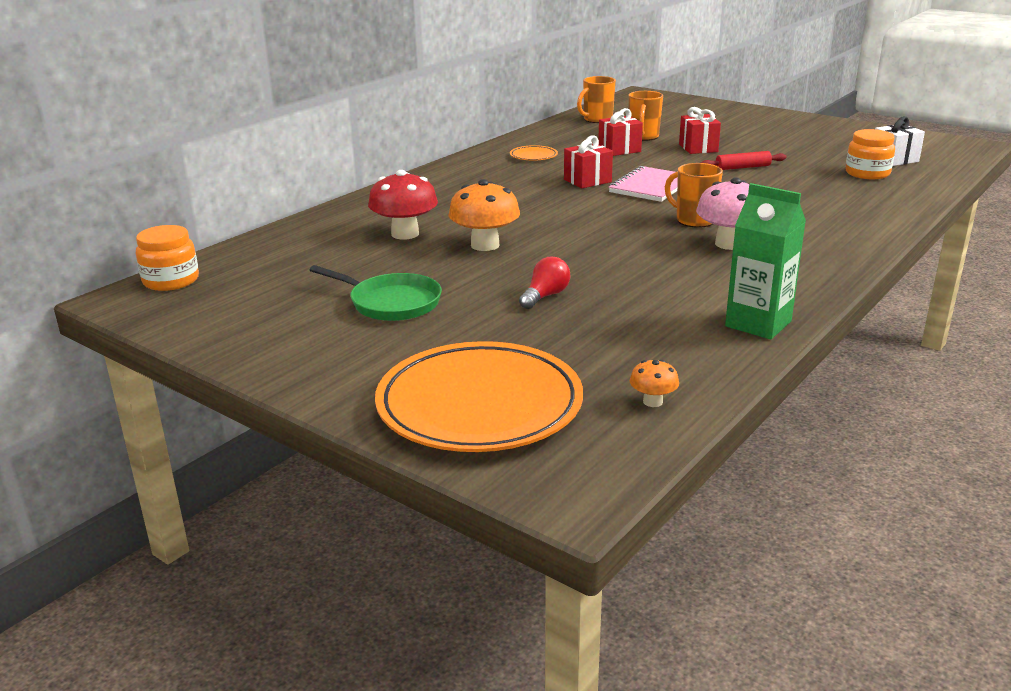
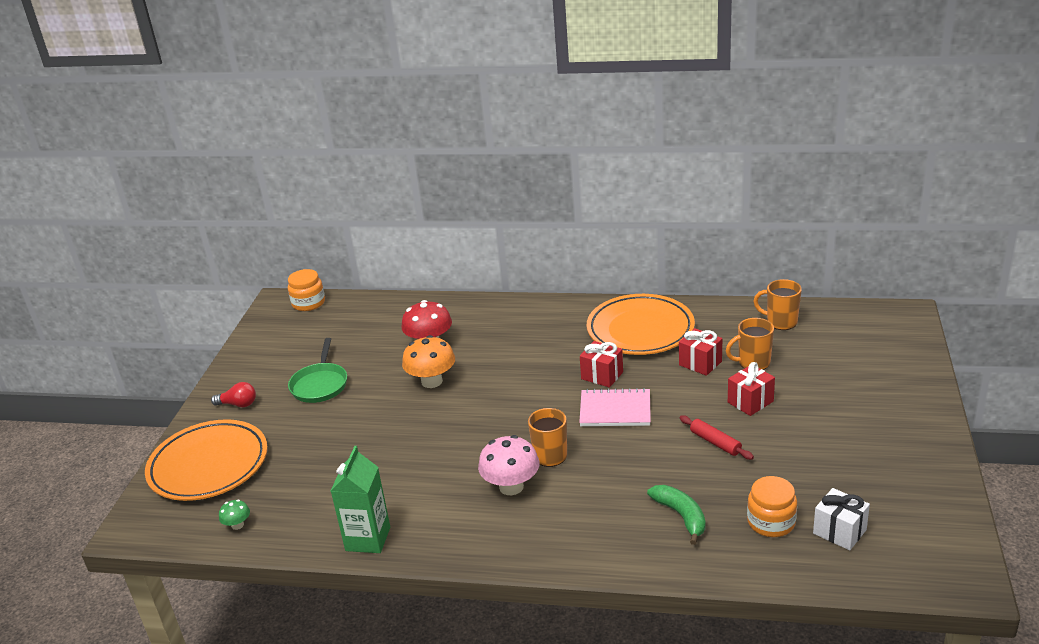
camera: 65 degrees right, 5 degrees up
orange plate [510,145,558,161] -> orange plate [587,294,695,355], size x2.45
red light bulb [519,257,570,309] -> red light bulb moved to [211,382,256,407]
orange mushroom [630,360,679,407] -> green mushroom [219,500,250,530]
none -> green banana [647,485,705,545]

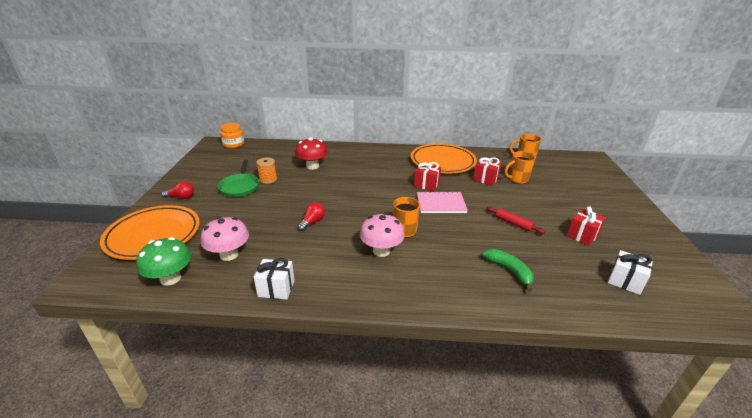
camera: 10 degrees left, 0 degrees up
green mushroom [219,500,250,530] -> green mushroom [136,237,191,286], size x2.00
green carton [331,446,390,553] -> white gift [254,258,295,300]
orange mushroom [402,335,455,388] -> none
red gift [728,362,775,416] -> red gift moved to [567,206,606,246]
orange jar [747,476,797,537] -> none
none -> pink mushroom [201,217,249,261]
none -> orange spool [256,157,277,184]
none -> red light bulb [298,202,325,231]

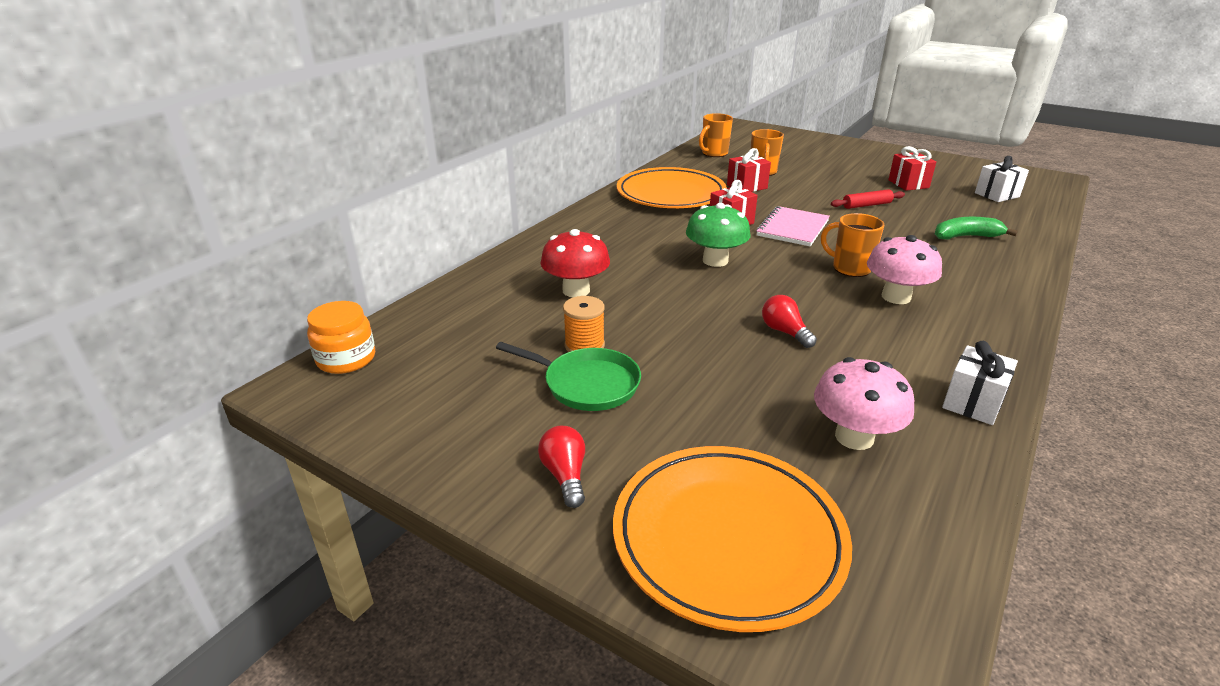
camera: 60 degrees left, 0 degrees up
green mushroom [136,237,191,286] -> green mushroom moved to [686,203,751,267]
red light bulb [161,181,194,199] -> red light bulb turned 45 degrees counterclockwise [538,426,585,508]

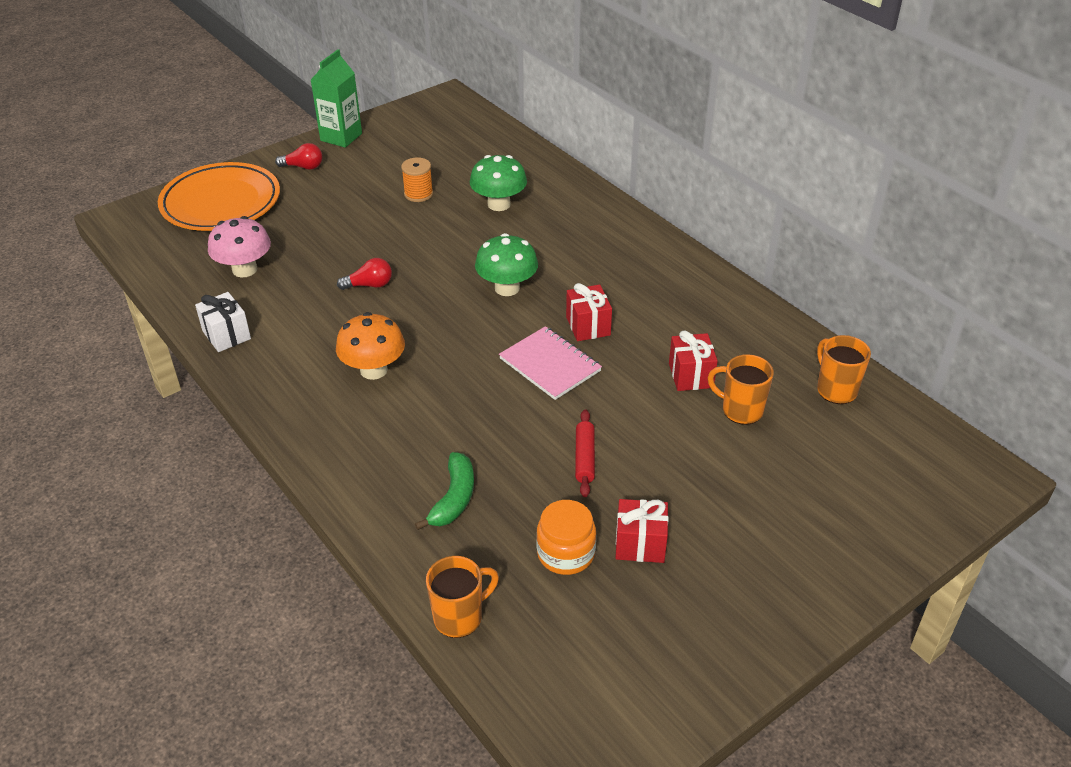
camera: 110 degrees right, 10 degrees up
orange jar [307,301,375,374] -> orange jar moved to [536,500,596,575]
green pan [496,342,641,411] -> none
red mushroom [541,229,610,297] -> green mushroom [470,155,527,211]
orange plate [617,167,727,208] -> none
orange mug [821,213,884,277] -> orange mug moved to [426,556,499,638]
pink mushroom [867,235,942,304] -> orange mushroom [336,312,405,380]
white gift [975,156,1029,202] -> none
none -> green carton [311,49,362,148]

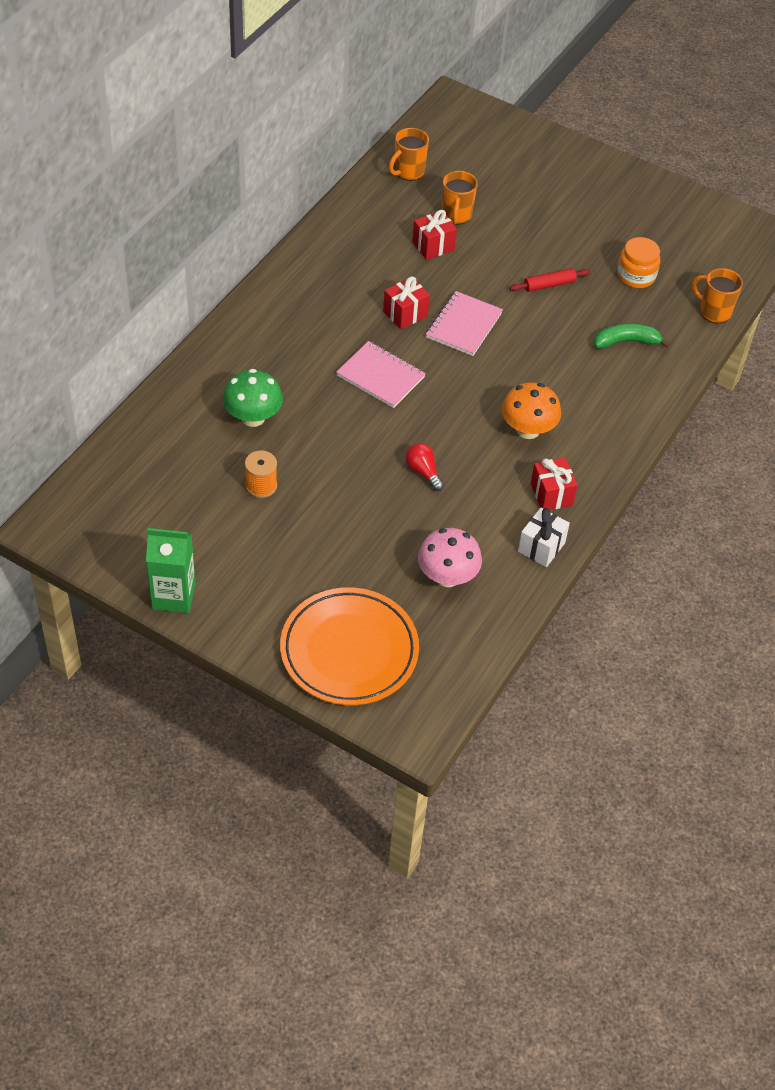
camera: 115 degrees left, 10 degrees up
red light bulb [275,143,322,170] -> none
green mushroom [475,233,538,296] -> pink notebook [336,341,426,408]
red gift [615,499,669,563] -> red gift moved to [531,457,578,510]

